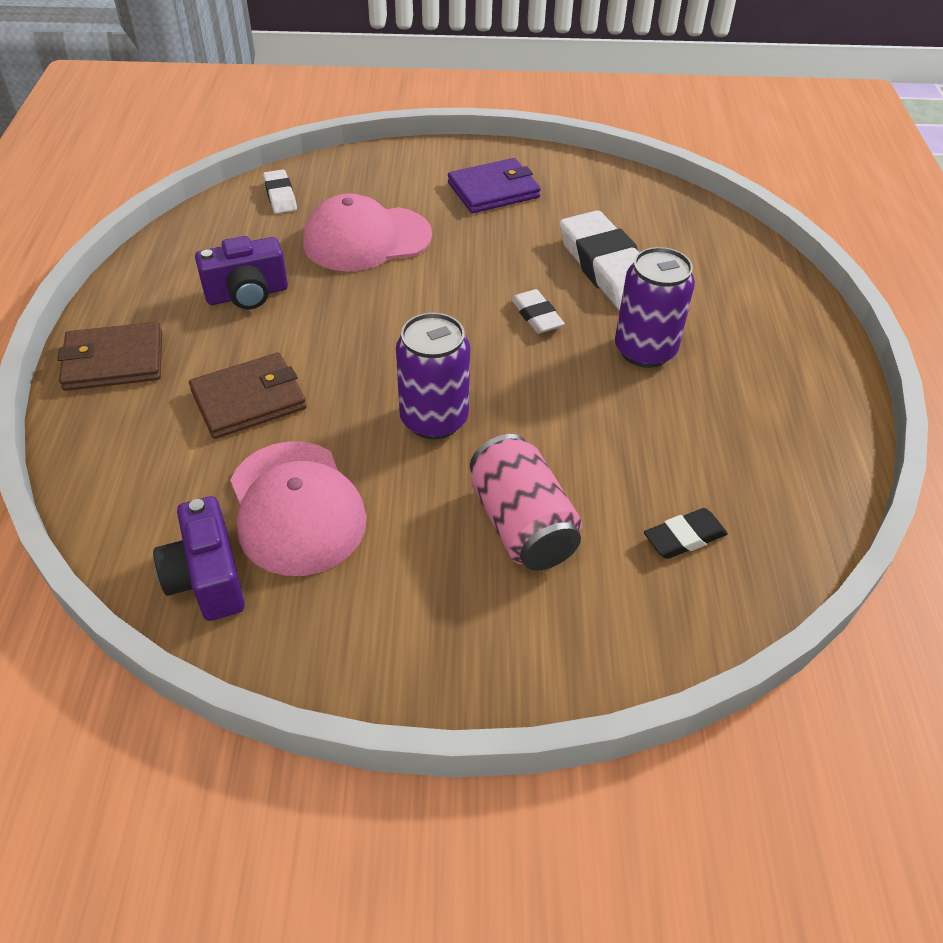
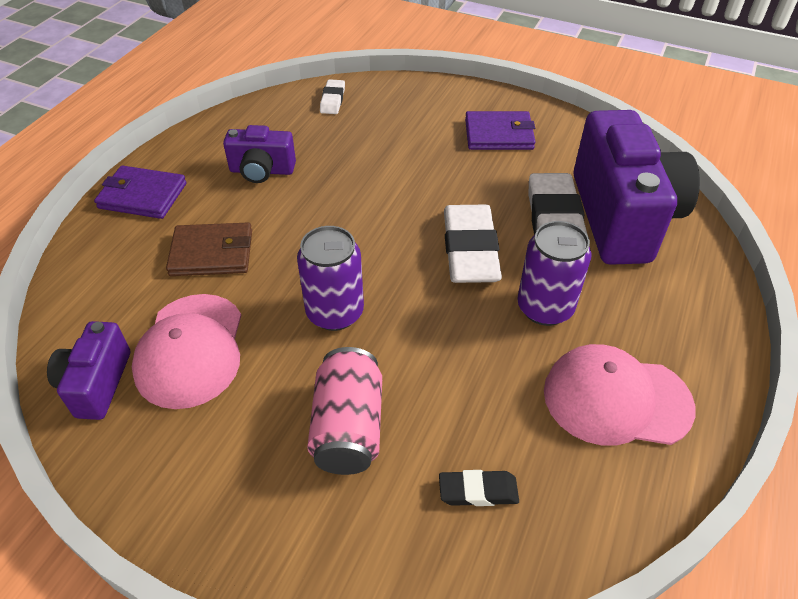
camera: 25 degrees right, 0 degrees up
brown wallet [57,322,162,391] -> purple wallet [94,165,187,219]
pink cap [303,193,432,271] -> pink cap moved to [544,344,695,446]
white eraser [511,289,565,334] -> white eraser [444,205,502,283], size x2.00
none -> purple camera [573,110,700,265]

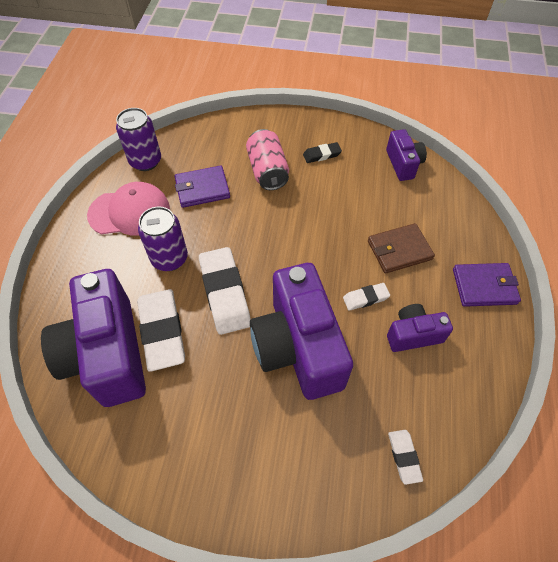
camera: 165 degrees right, 10 degrees up
pink cap [132,294,241,409] -> none
purple can [297,226,364,331] -> purple can moved to [116,108,161,171]
black eraser [439,470,519,506] -> black eraser moved to [303,142,342,163]
purple wallet [465,111,536,150] -> purple wallet moved to [175,166,230,208]
none -> purple camera [250,263,353,400]
none -> white eraser [343,283,390,311]

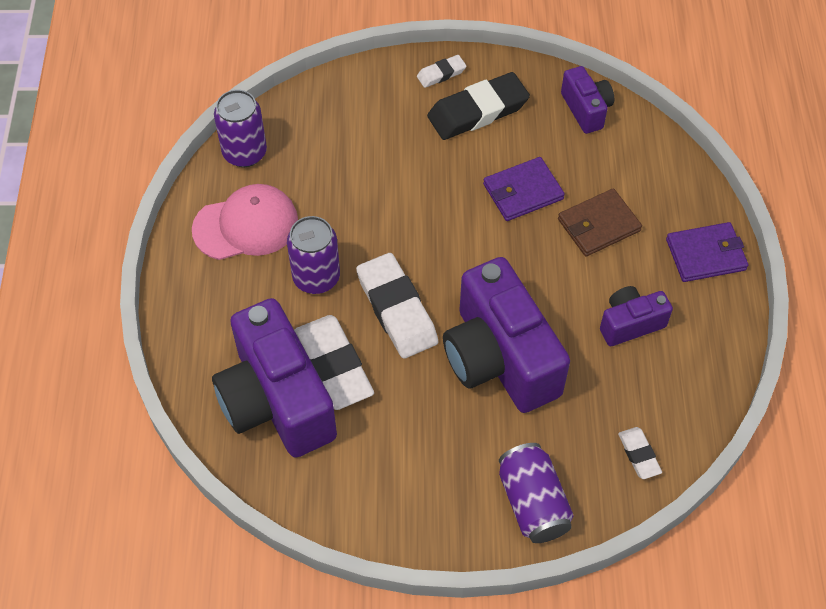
camera: 10 degrees left, 0 degrees up
purple wallet [175,166,230,208] -> purple wallet moved to [483,157,565,221]
pink can [246,129,289,190] -> none
black eraser [303,142,342,163] -> black eraser [427,72,530,140], size x2.00
white eraser [343,283,390,311] -> white eraser moved to [417,55,466,88]
none -> purple can [499,443,574,543]

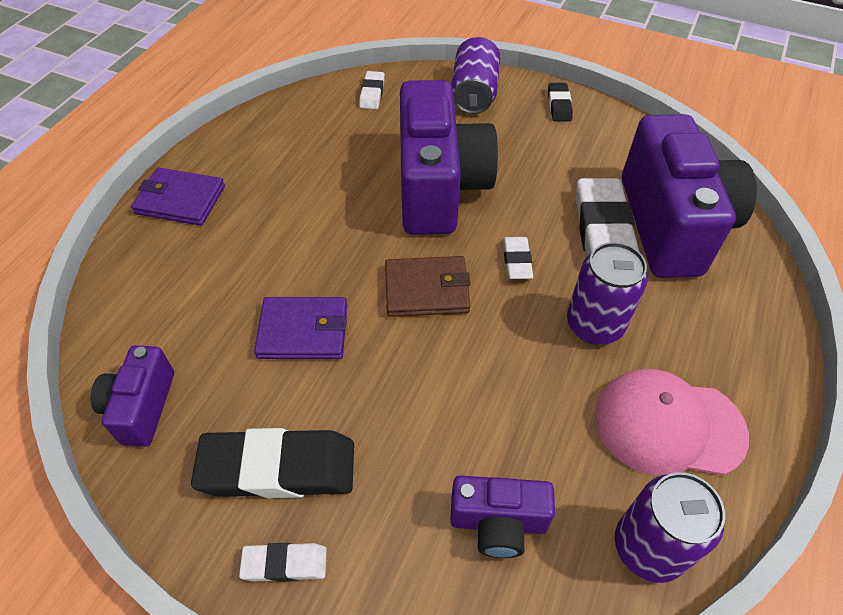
camera: 155 degrees left, 5 degrees down
white eraser [356,253,438,359] -> white eraser [503,237,533,279], size x0.50
brown wallet [558,189,642,257] -> brown wallet moved to [385,256,471,317]
purple camera [600,286,673,346] -> purple camera moved to [450,475,555,558]
none -> black eraser [548,83,573,121]

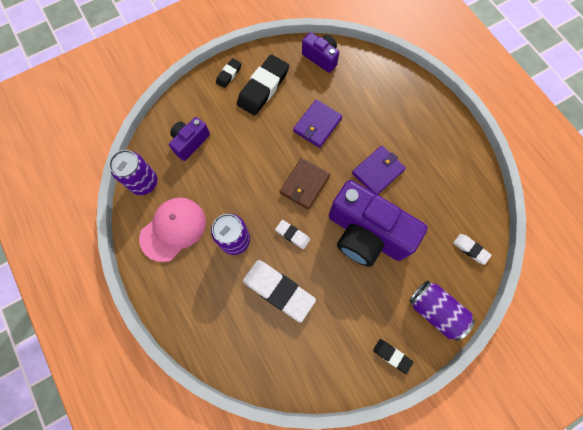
camera: 125 degrees right, 20 degrees up
purple wallet [131,167,225,226] -> purple wallet moved to [352,146,406,195]
white eraser [239,543,327,582] -> black eraser [216,58,241,88]
purple camera [622,114,757,278] -> none

